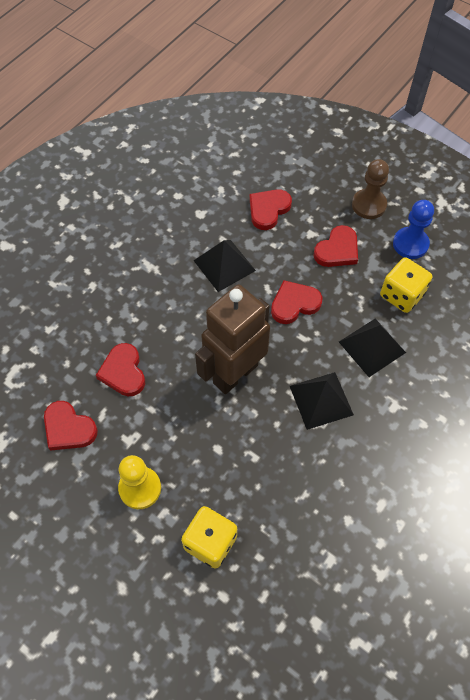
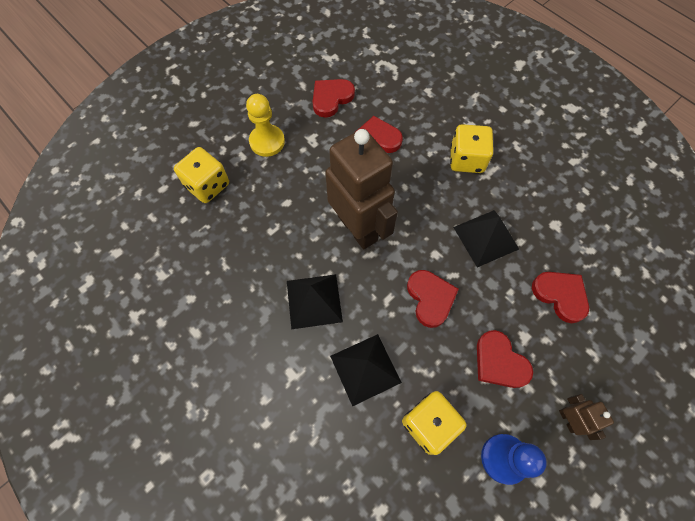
camera: 100 degrees right, 5 degrees up
brown pawn [352,159,389,219] -> brown robot [559,394,614,440]
none -> yellow dice [450,124,493,173]

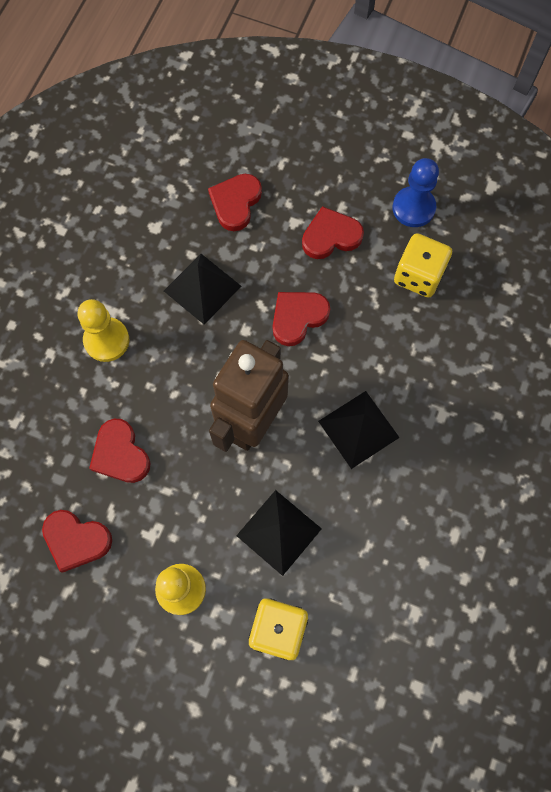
camera: 115 degrees left, 5 degrees up
black pyramid [330,334,402,407] -> black pyramid moved to [236,490,322,576]
yellow dice [450,124,493,173] -> yellow pawn [78,299,129,362]
red heart [477,330,533,388] -> red heart turned 135 degrees counterclockwise [302,206,364,259]
brown robot [559,394,614,440] -> none

